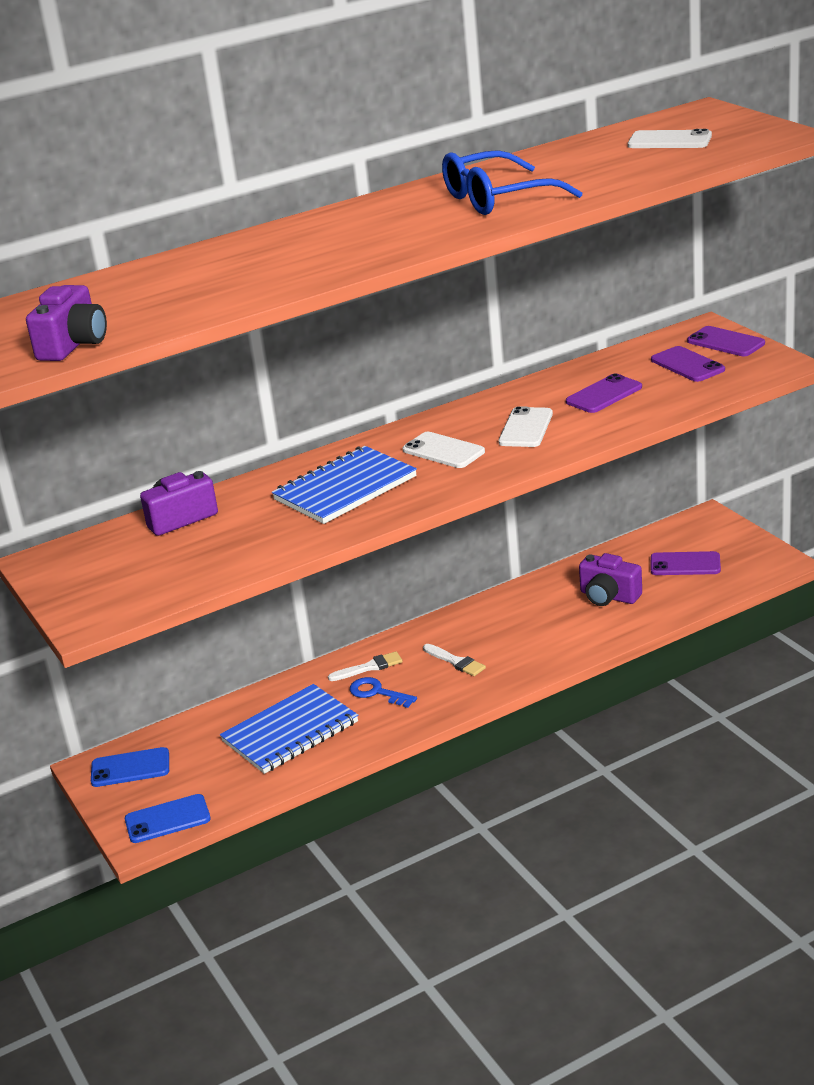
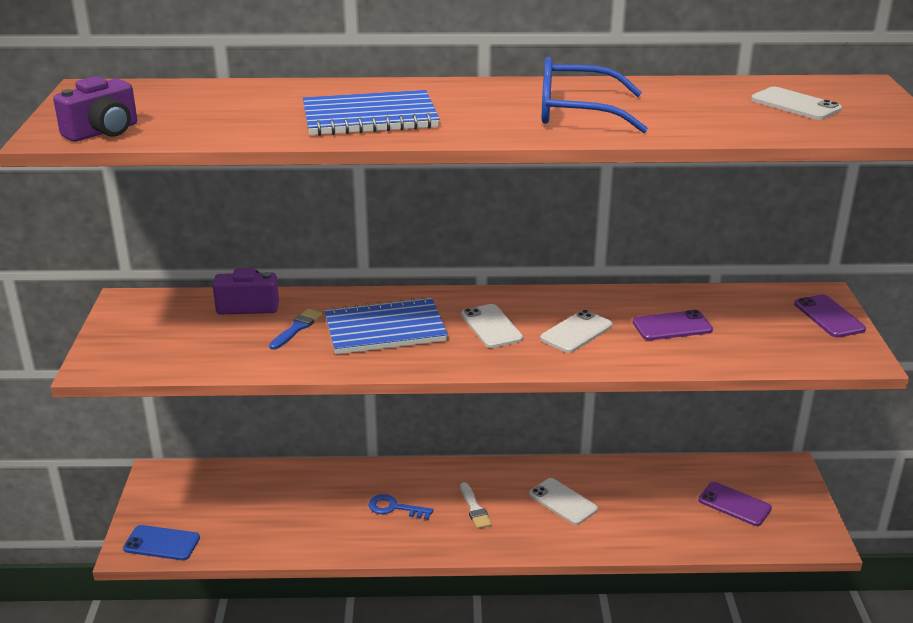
camera: 25 degrees right, 0 degrees up
blue phone [91,747,169,787] -> none
blue notebook [220,684,358,774] -> blue notebook moved to [303,90,440,136]
white brush [328,651,403,681] -> none
blue key [350,677,417,708] -> blue key turned 45 degrees counterclockwise [368,494,433,520]
purple camera [579,553,642,606] -> none
purple phone [651,346,725,382] -> none
none -> blue brush [269,309,322,350]
none -> white phone [529,478,598,525]

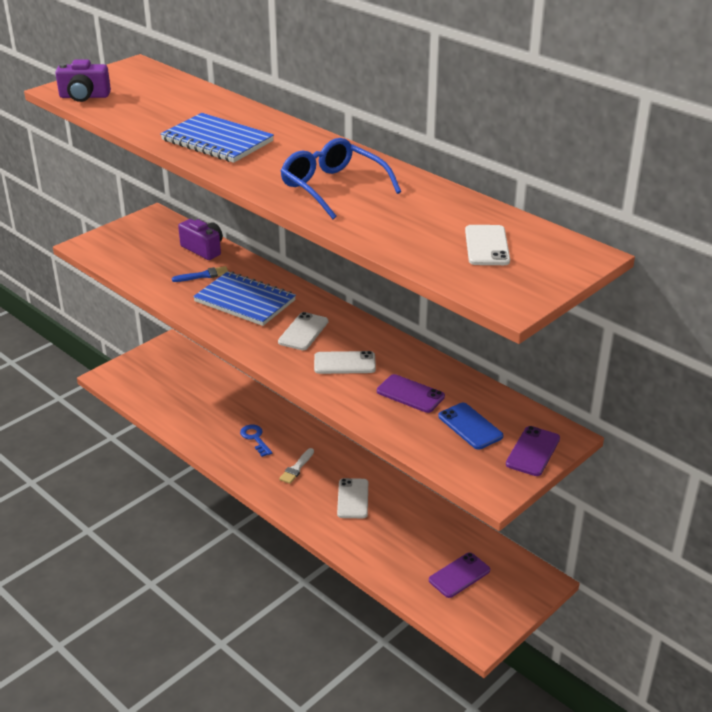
camera: 45 degrees right, 5 degrees up
blue phone [123,525,200,560] -> blue phone moved to [438,403,503,449]
purple phone [698,482,772,526] -> purple phone turned 60 degrees clockwise [429,553,490,598]

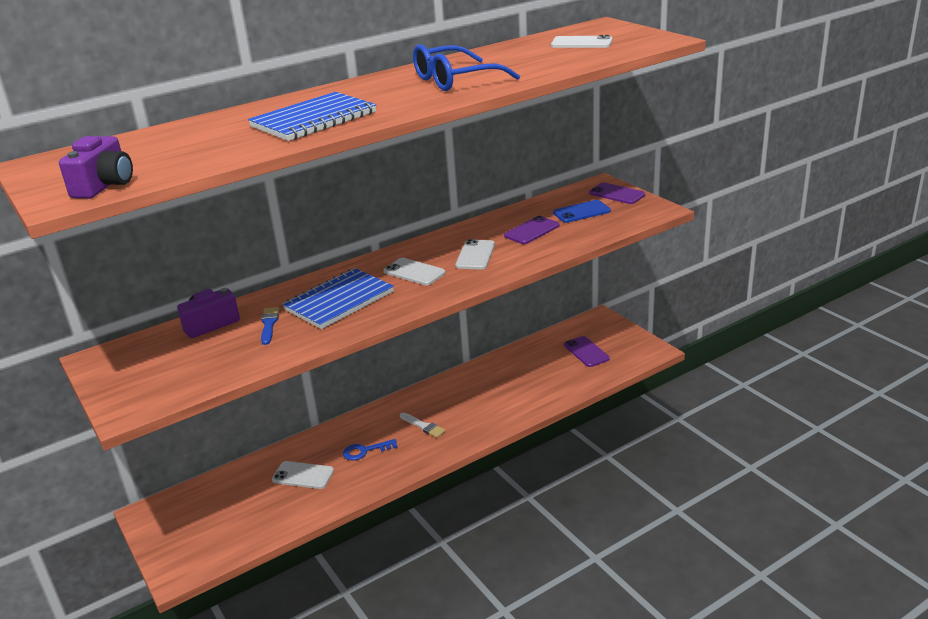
camera: 75 degrees left, 5 degrees down
white phone [337,478,368,518] -> white phone moved to [272,461,334,489]

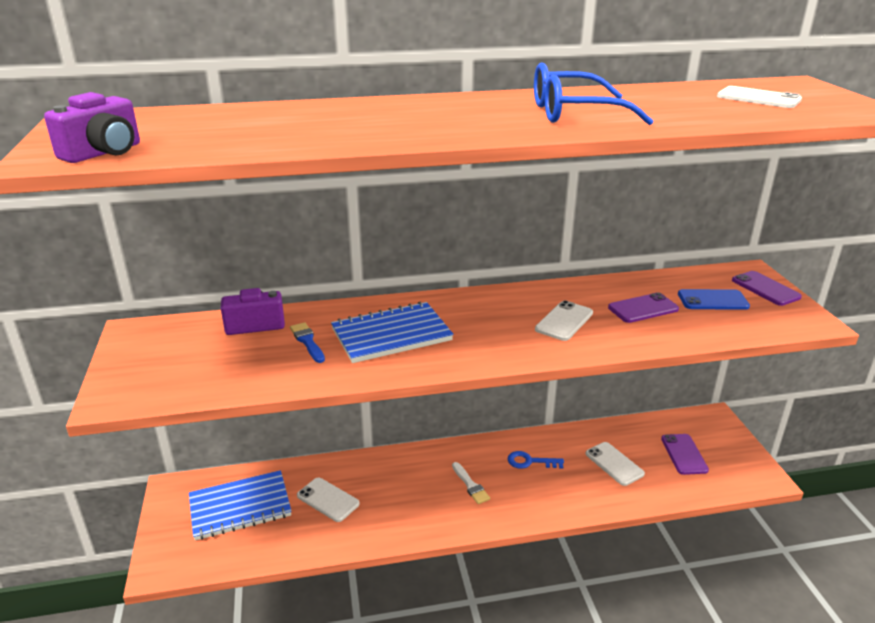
camera: 20 degrees right, 0 degrees up
blue notebook [248,92,376,141] -> blue notebook moved to [189,470,292,540]
blue brush [261,307,279,345] -> blue brush turned 45 degrees counterclockwise [290,322,325,363]
blue key [343,439,398,460] -> blue key moved to [508,451,564,469]
white phone [384,258,445,285] -> white phone moved to [585,442,645,486]

